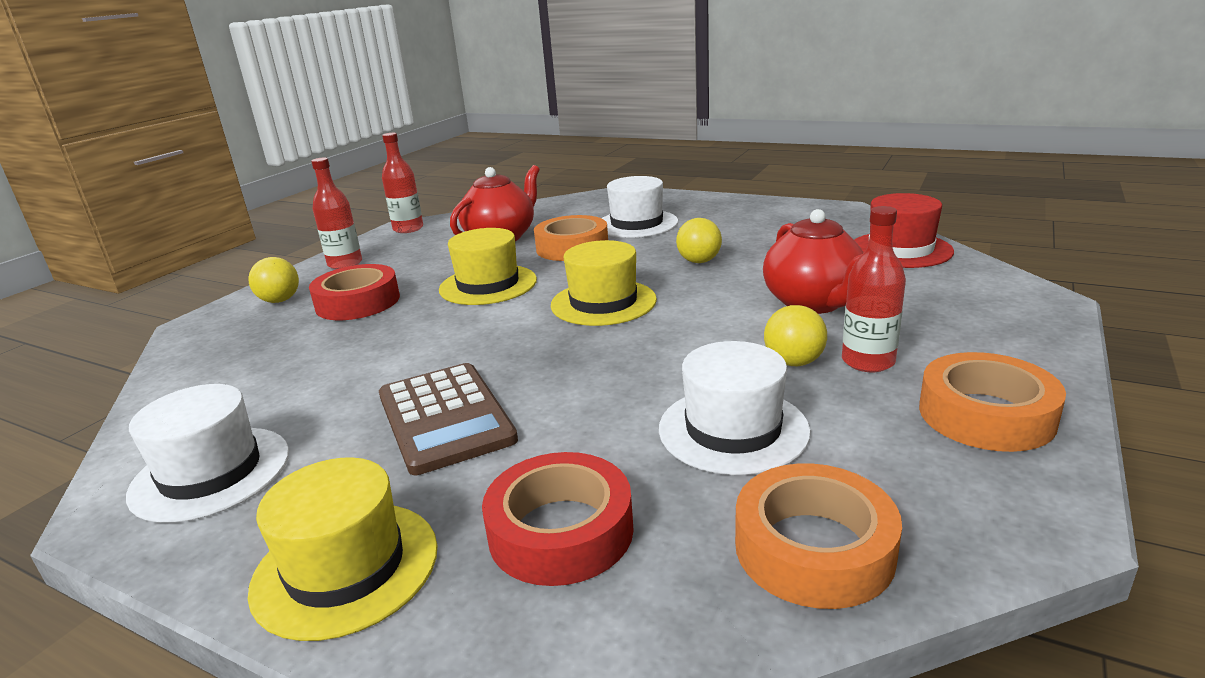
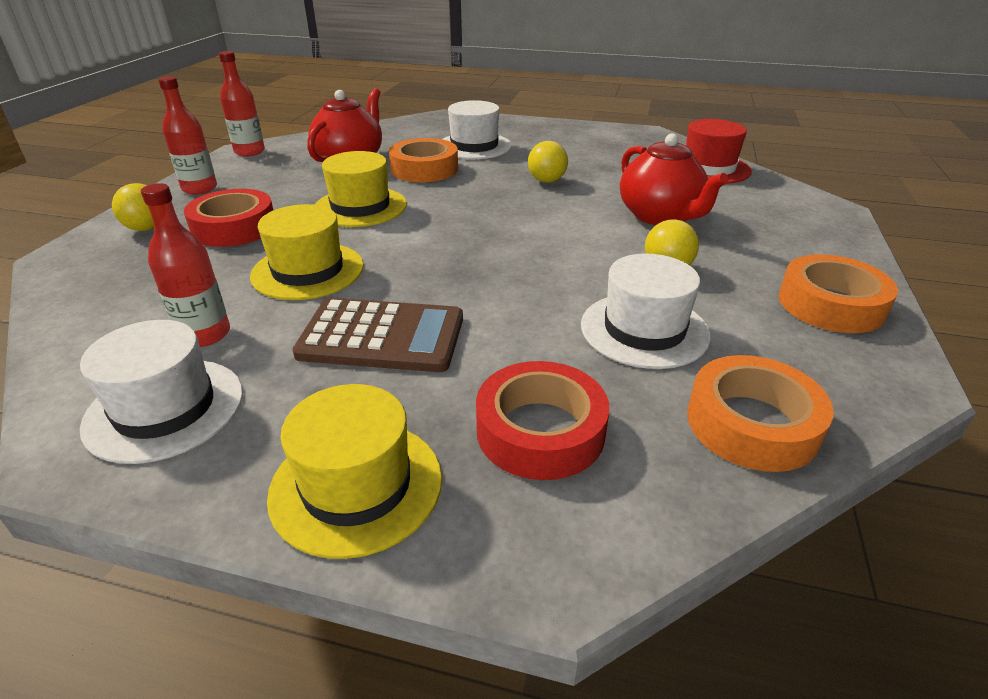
camera: 15 degrees left, 10 degrees up
brown calculator [379,363,518,475] -> brown calculator turned 45 degrees counterclockwise [292,298,463,372]
yellow hat [551,240,657,326] -> yellow hat moved to [250,204,364,300]
red bottle [842,206,906,372] -> red bottle moved to [141,183,230,347]

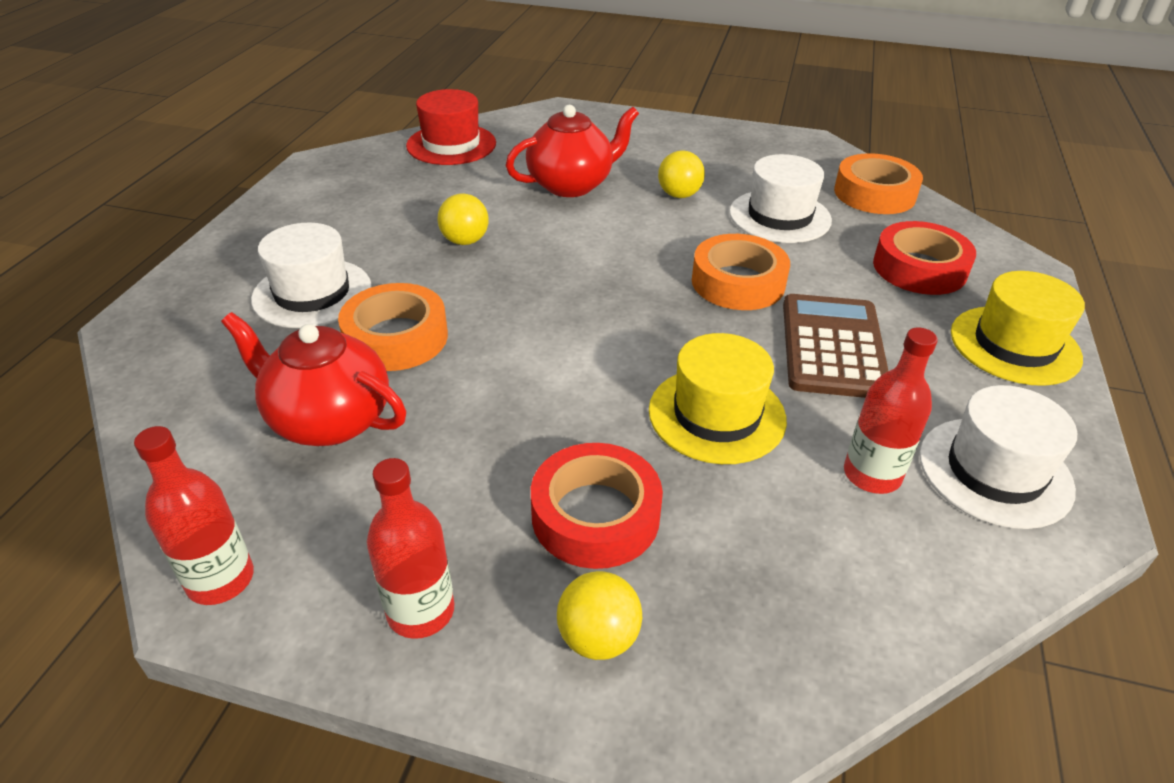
camera: 90 degrees left, 5 degrees up
yellow hat [315,151,407,227] -> none
orange tape [779,254,898,333] -> orange tape moved to [692,234,790,310]

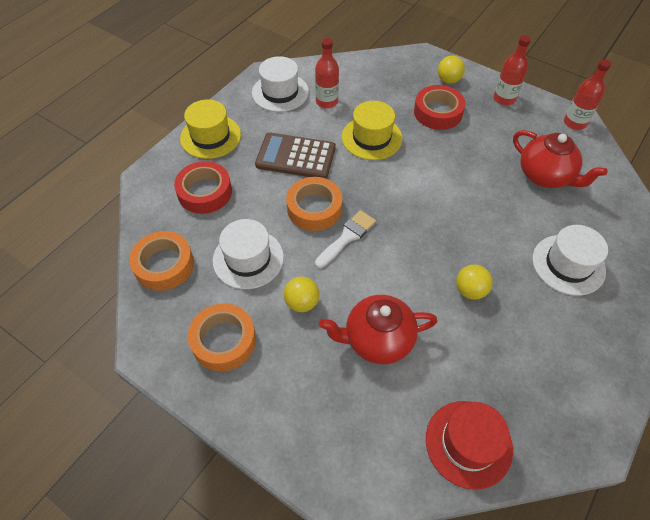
camera: 160 degrees left, 15 degrees up
orange tape [338,283,448,371] -> orange tape moved to [188,304,256,371]
brown calculator [783,294,888,398] -> brown calculator turned 75 degrees clockwise [255,132,336,178]
none -> white brush [315,210,376,268]

